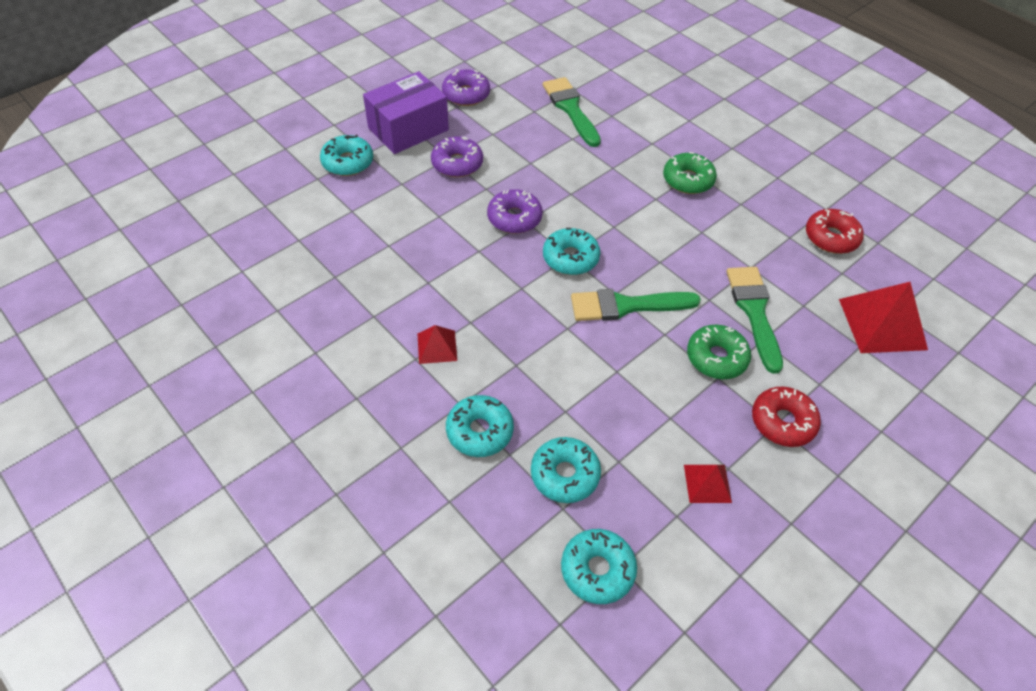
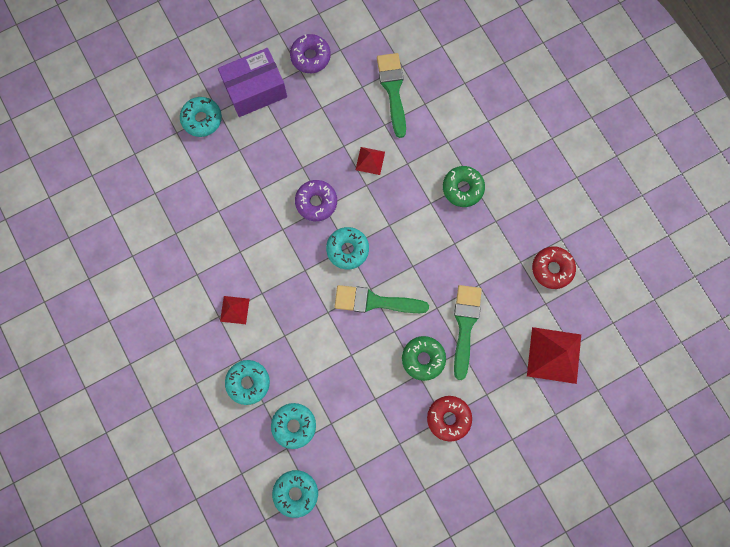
camera: 15 degrees right, 25 degrees up
purple donut [431,137,483,177] -> none
red pyramid [684,465,732,503] -> red pyramid moved to [356,147,385,175]

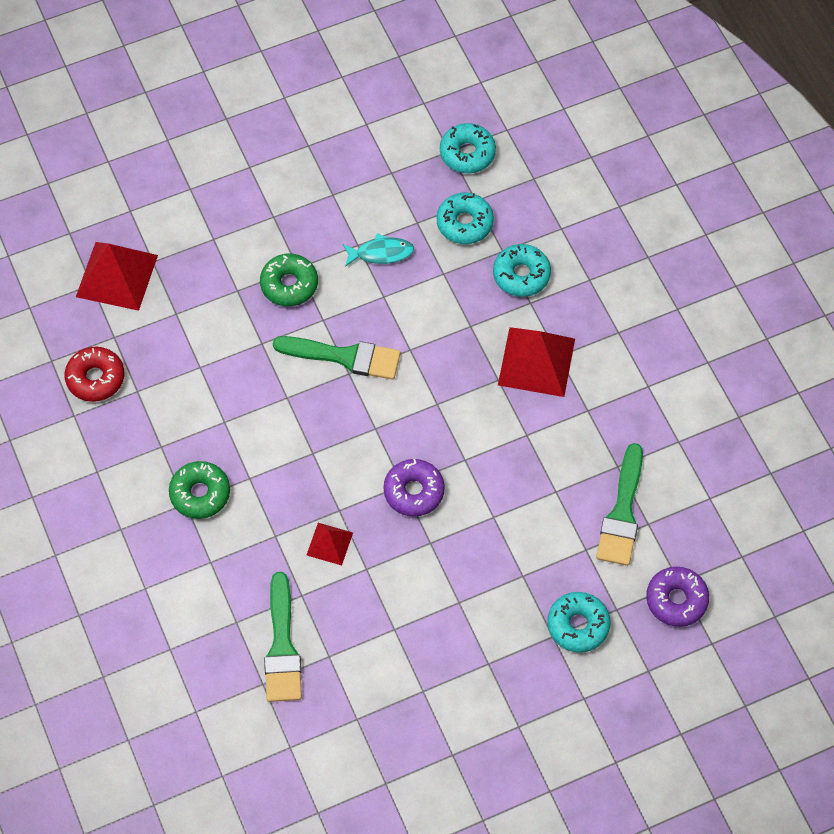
camera: 175 degrees left, 15 degrees down
purple box [218,48,287,117] -> none
red pyramid [220,296,250,324] -> red pyramid [498,327,575,397], size x1.88
purple donut [290,34,331,73] -> purple donut moved to [646,567,709,627]
turquoise donut [326,227,369,269] -> none
red donut [427,396,472,442] -> none
green brush [454,285,482,380] -> green brush moved to [596,443,643,566]
none -> turquoise fish [343,233,414,267]

